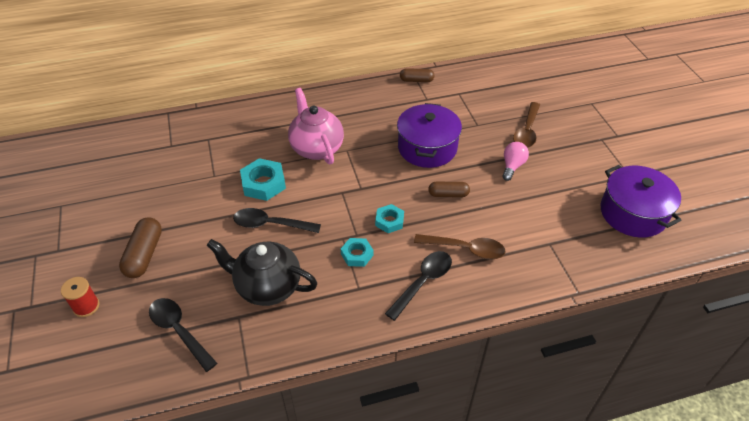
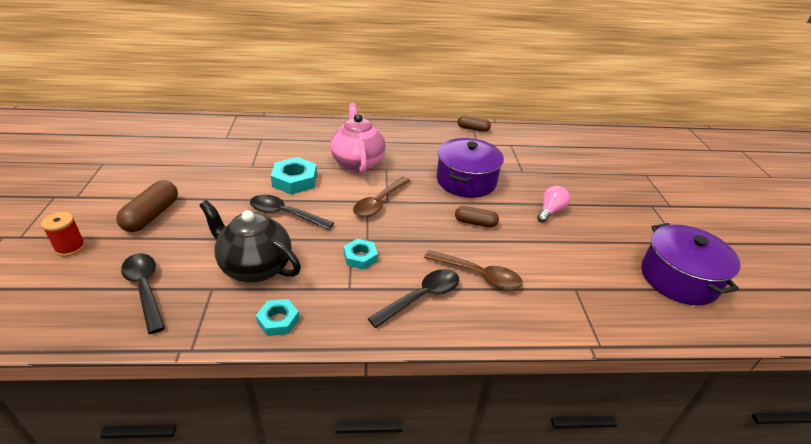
camera: 10 degrees right, 10 degrees down
turquoise nut [375,204,404,233] -> turquoise nut moved to [256,299,299,336]
brown spoon [513,102,540,148] -> brown spoon moved to [353,177,410,217]

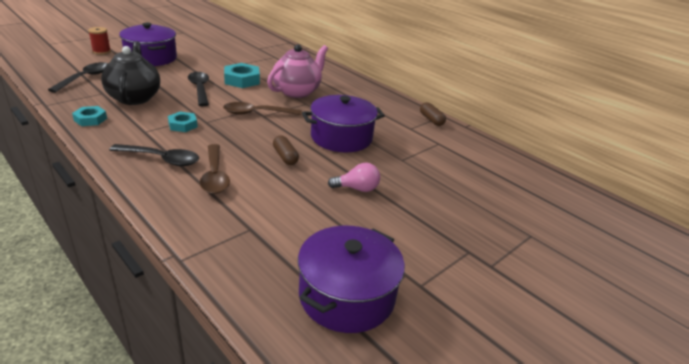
camera: 50 degrees right, 5 degrees down
brown capsule [116,180,178,232] -> purple pot [119,23,177,66]

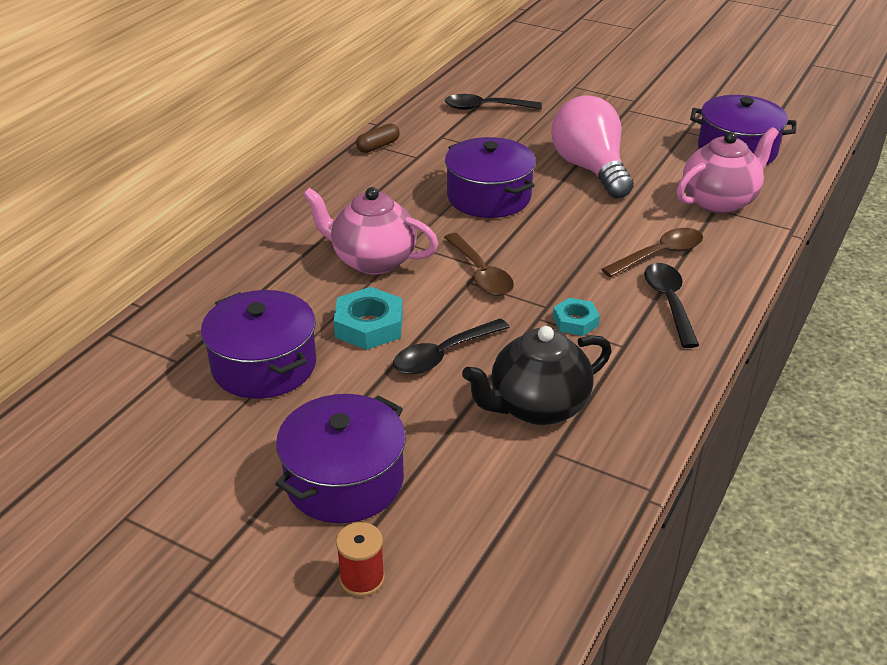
camera: 105 degrees left, 5 degrees up
black spoon [48,62,108,93] -> black spoon moved to [445,94,542,110]
turquoise nut [72,106,107,126] -> none
brown capsule [273,135,299,165] -> none
pink light bulb [328,163,380,192] -> pink light bulb [551,95,634,198], size x2.14
none -> purple pot [201,290,316,399]
none -> pink teapot [676,127,779,214]

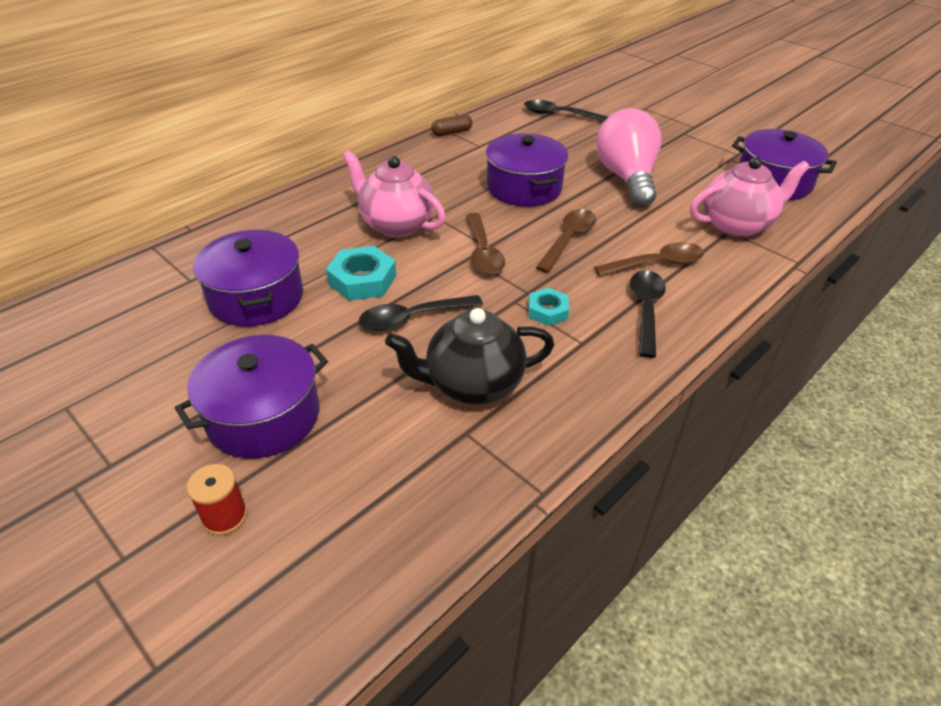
camera: 15 degrees right, 5 degrees up
none -> brown spoon [536,209,596,273]

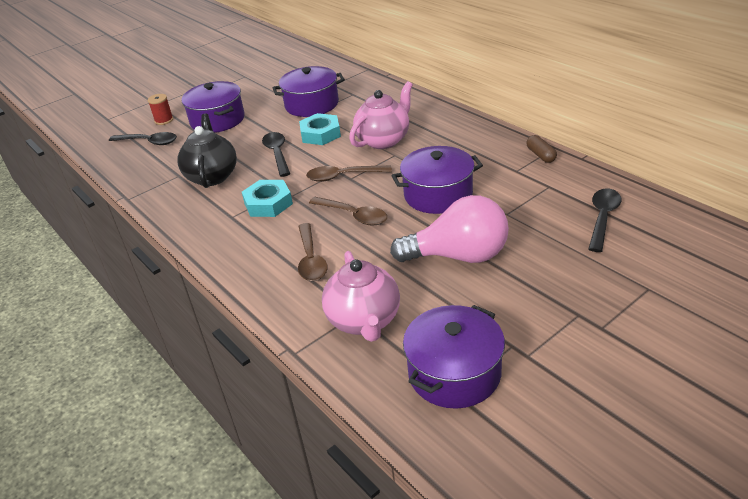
camera: 100 degrees right, 5 degrees down
turquoise nut [529,288,569,326] -> turquoise nut [242,180,293,217], size x1.60
black spoon [630,270,666,358] -> black spoon moved to [109,132,177,145]

